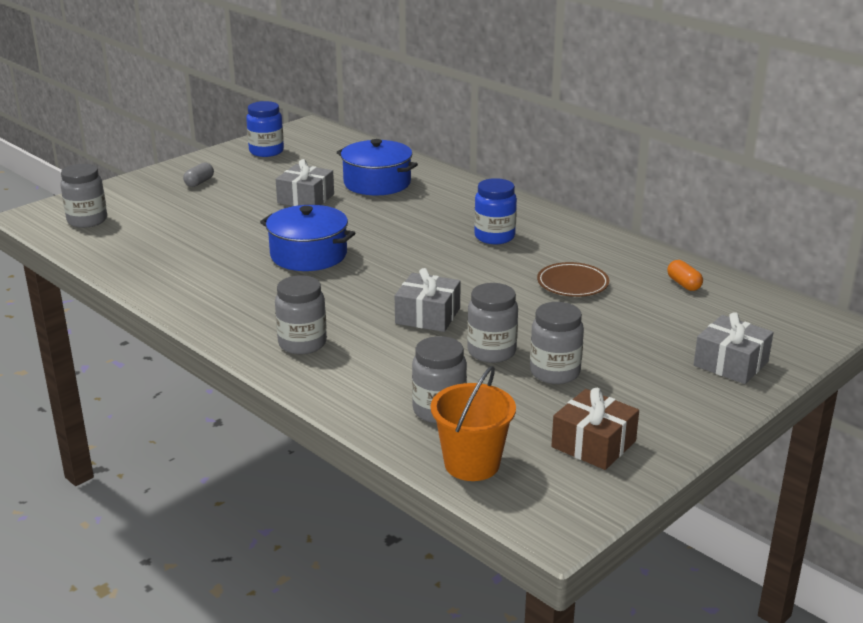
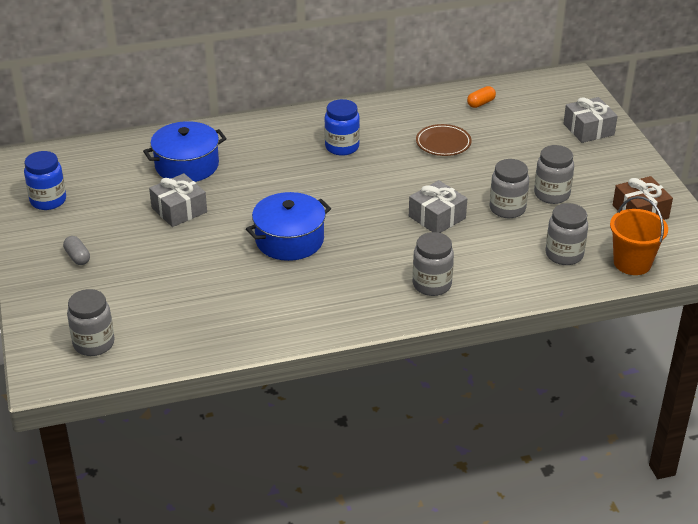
camera: 60 degrees left, 10 degrees up
orange capsule [667,260,703,291] -> orange capsule turned 45 degrees counterclockwise [467,86,496,108]

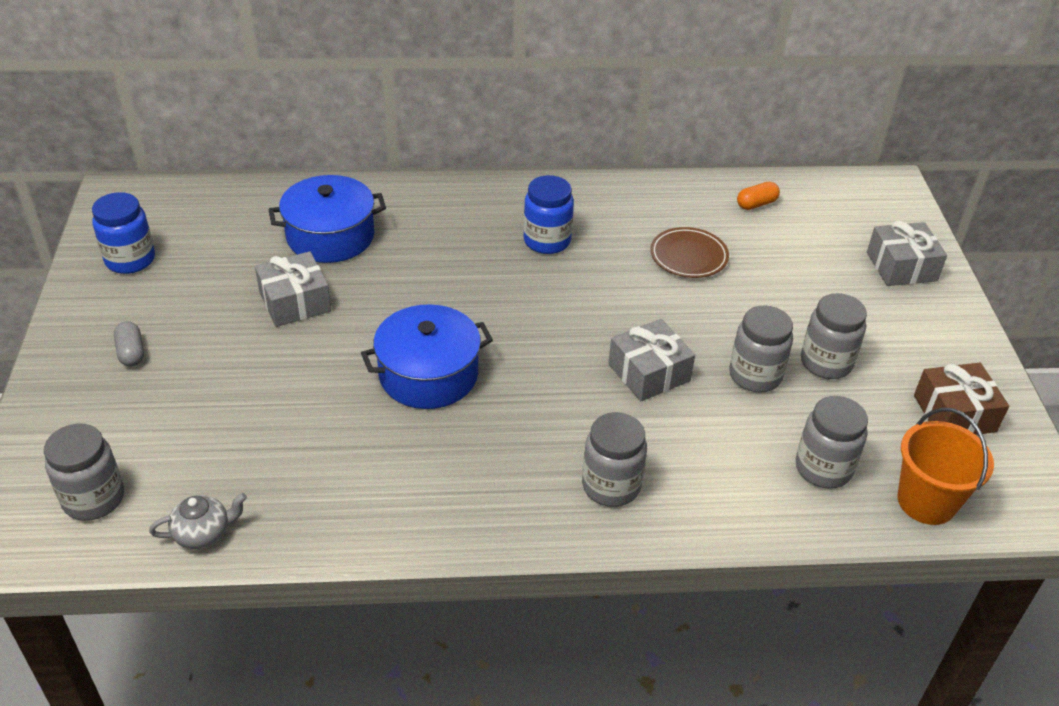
camera: 10 degrees right, 5 degrees up
none -> grey teapot [149,493,247,549]

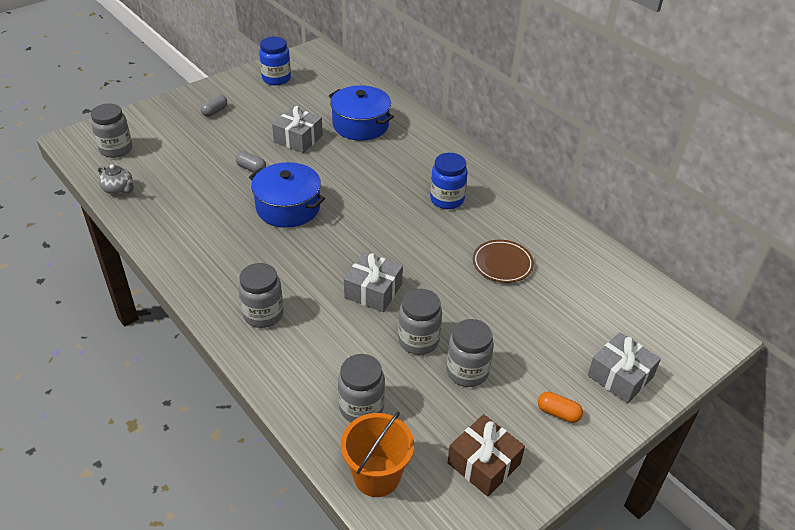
camera: 55 degrees right, 0 degrees up
orange capsule [737,182,780,210] -> orange capsule moved to [538,392,583,423]
none -> grey capsule [236,151,266,172]

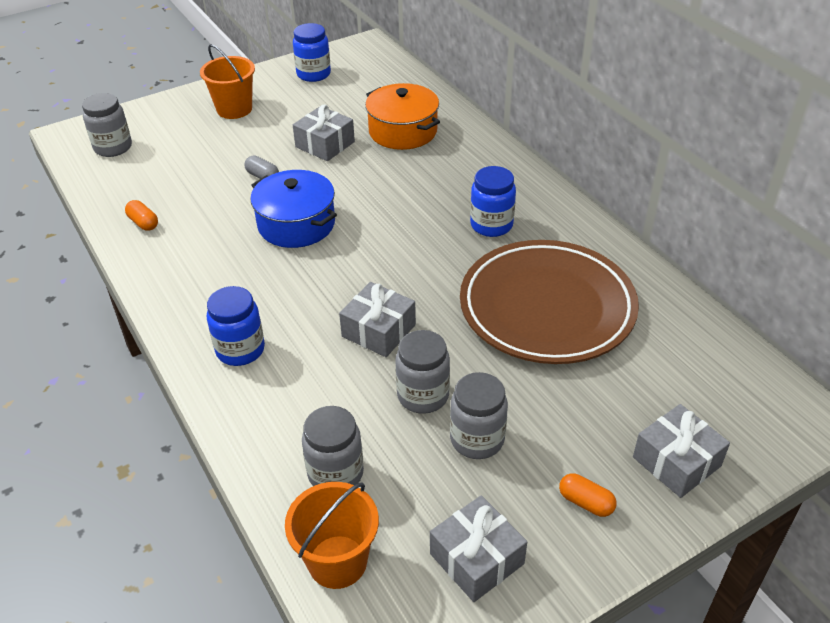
camera: 10 degrees right, 0 degrees up
grey teapot [98,164,134,195] -> none
grey capsule [201,94,227,117] -> orange bucket [200,44,255,119]
grey jar [238,263,284,328] -> blue jar [207,286,265,366]
blue pot [329,85,394,141] -> orange pot [365,83,440,150]
brown gift [447,414,525,497] -> grey gift [430,495,527,602]
brown plate [473,240,534,283] -> brown plate [460,240,639,364], size x2.28
none -> orange capsule [125,200,158,231]

